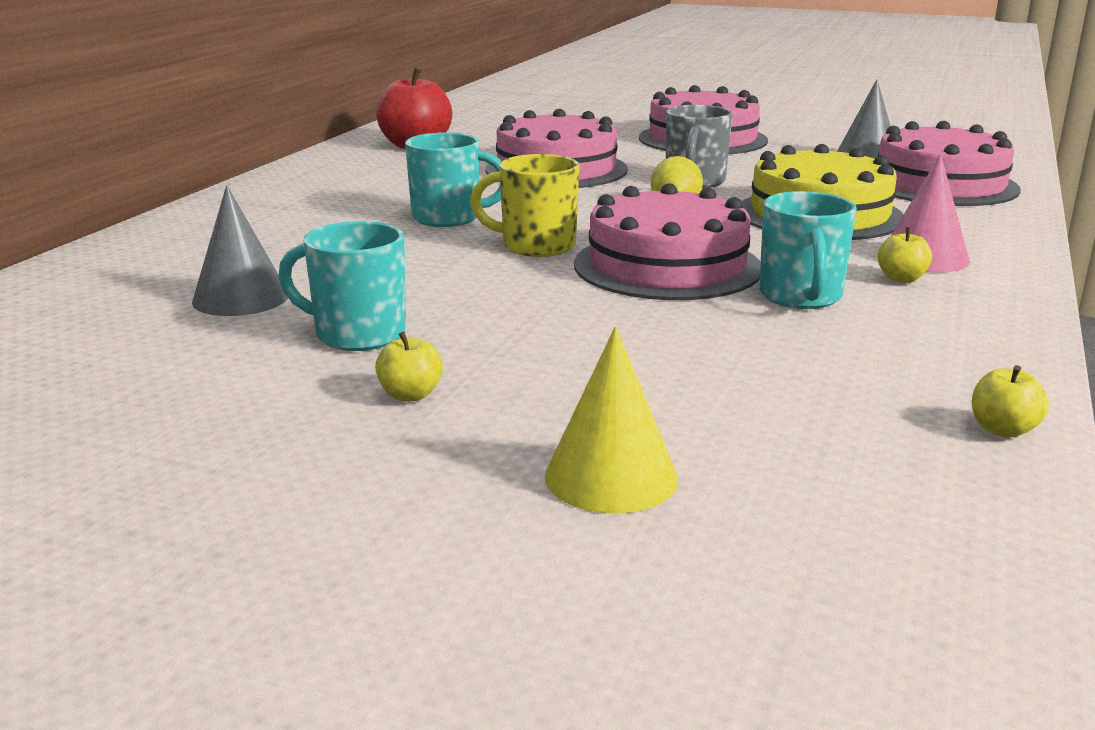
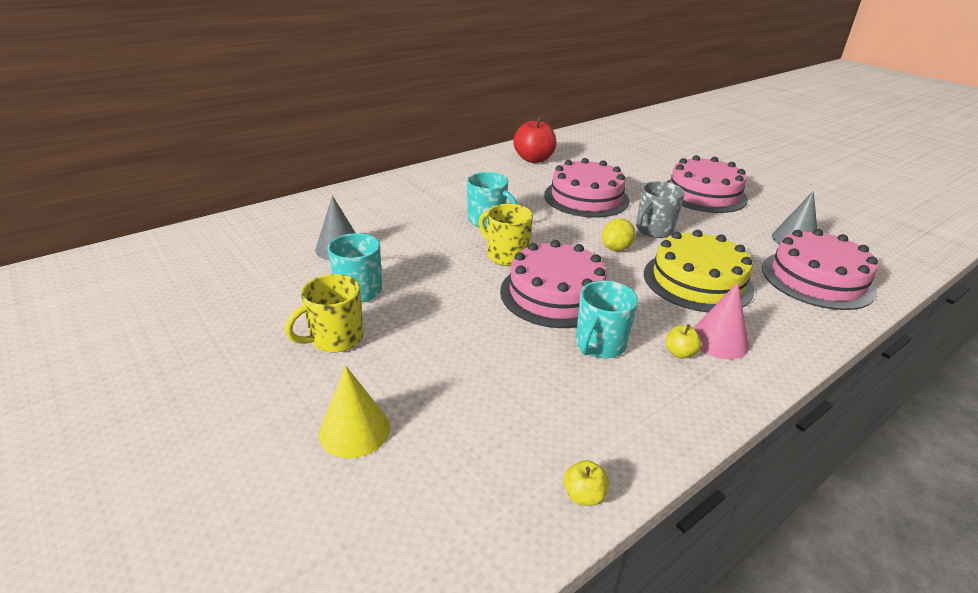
camera: 30 degrees right, 10 degrees up
yellow apple [375,332,443,401] -> yellow mug [285,274,363,353]

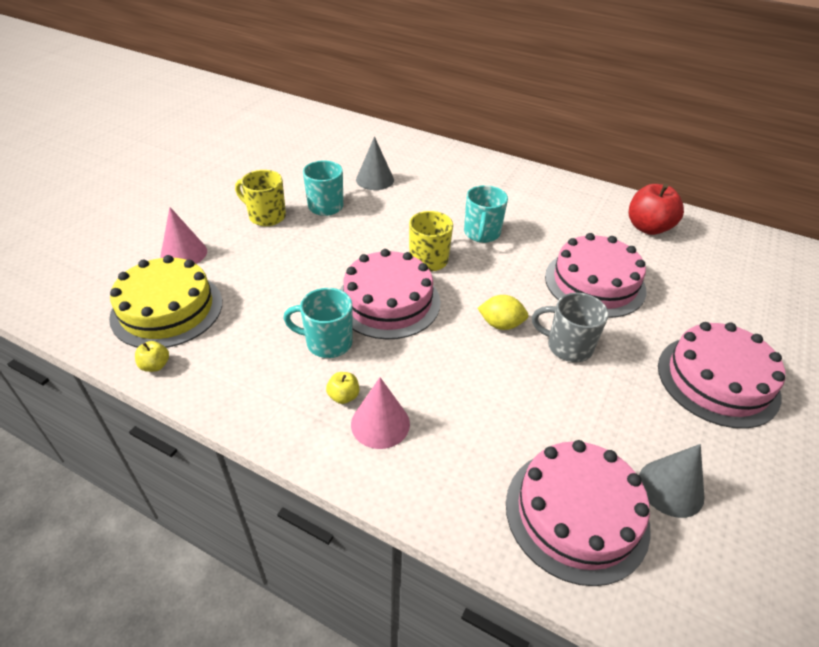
camera: 65 degrees right, 10 degrees up
yellow cone [319,366,390,458] -> pink cone [160,207,207,264]
yellow cake [644,230,754,313] -> yellow cake moved to [109,255,222,348]

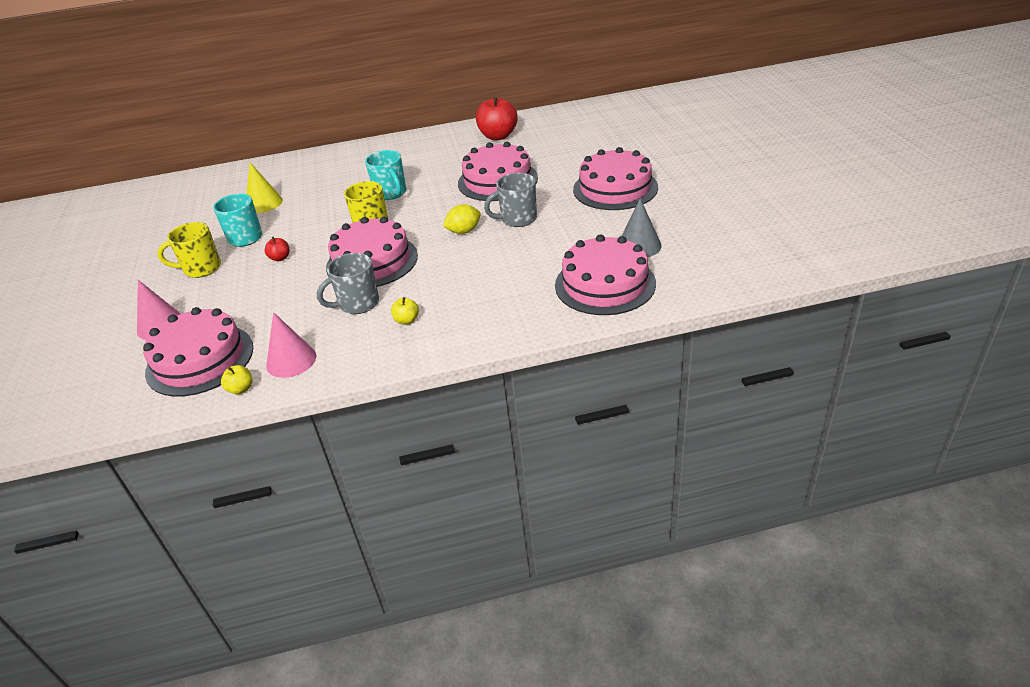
camera: 35 degrees left, 5 degrees down
yellow cake [109,255,222,348] -> pink cake [143,307,253,397]
turquoise mug [283,288,353,358] -> grey mug [317,253,379,314]
pink cone [351,377,410,449] -> pink cone moved to [266,312,316,378]
grey cone [356,136,394,190] -> yellow cone [247,162,283,213]
none -> red apple [265,237,289,261]

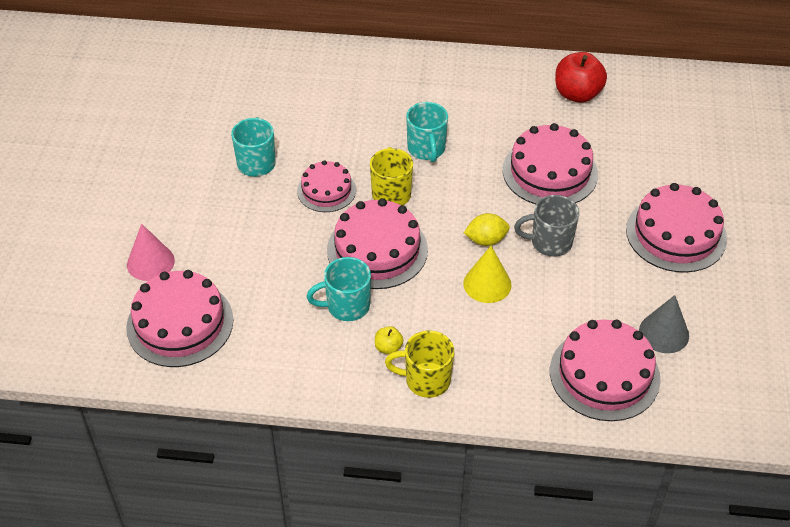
camera: 15 degrees right, 10 degrees up
yellow mug [157,222,221,278] -> yellow mug moved to [385,331,454,398]
yellow apple [221,365,252,394] -> none
yellow cone [247,162,283,213] -> yellow cone moved to [463,246,511,303]
red apple [265,237,289,261] -> none
pink cone [266,312,316,378] -> none
grey mug [317,253,379,314] -> turquoise mug [307,257,371,321]
none -> pink cake [297,160,356,212]

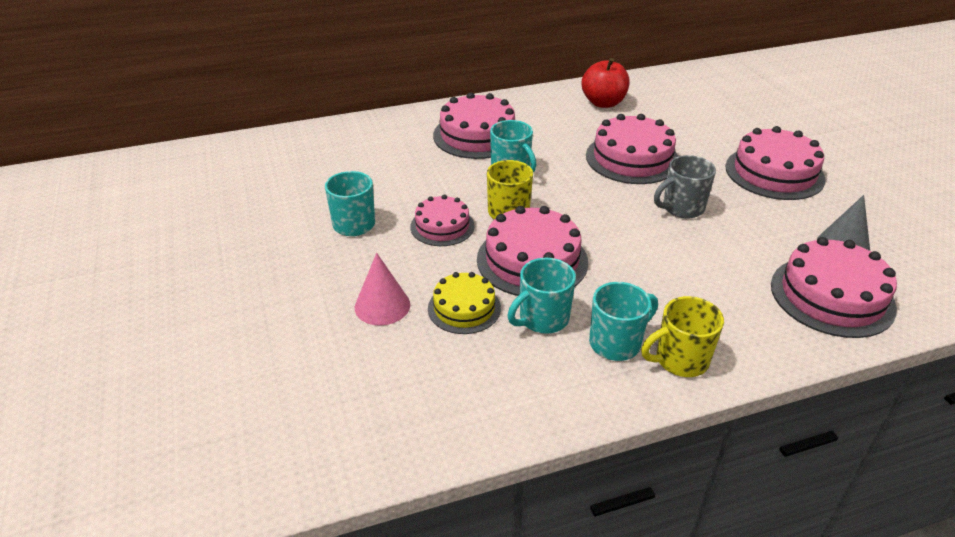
camera: 25 degrees left, 10 degrees down
pink cake [126,270,233,367] -> pink cake moved to [433,92,515,159]
pink cone [127,224,175,281] -> pink cone moved to [355,253,410,326]
yellow apple [375,326,403,355] -> turquoise mug [589,282,658,361]
yellow cone [463,246,511,303] -> none
yellow lemon [464,213,510,246] -> none
none -> yellow cake [428,272,501,334]

